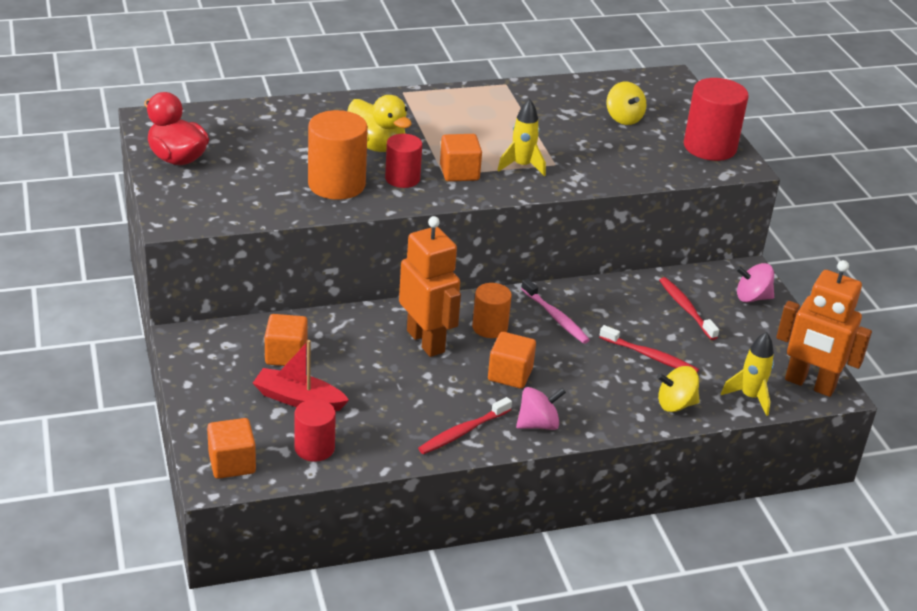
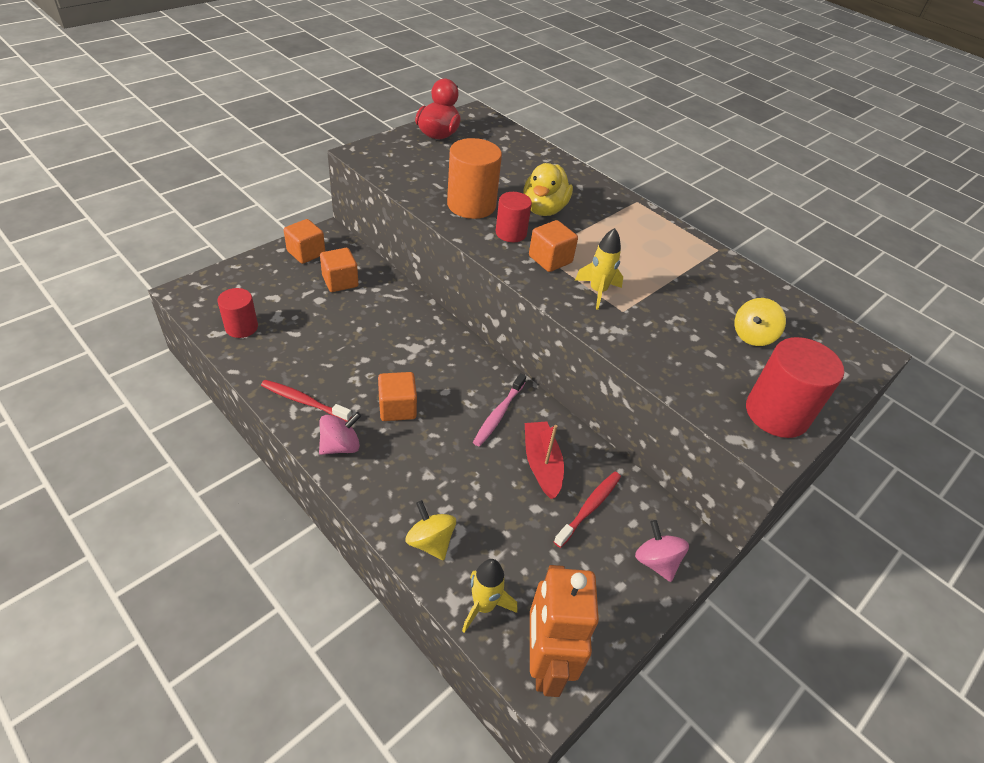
camera: 60 degrees right, 10 degrees up
orange cube [207,418,256,479] -> orange cube moved to [284,219,325,264]
red boat [253,340,349,411] -> red boat moved to [525,422,564,499]
orange robot [399,216,461,357] -> none
orange cylinder [472,283,512,338] -> none
pink spinning top [516,387,566,430] -> pink spinning top turned 75 degrees counterclockwise [319,412,361,455]
red toothbrush [599,325,699,373] -> none

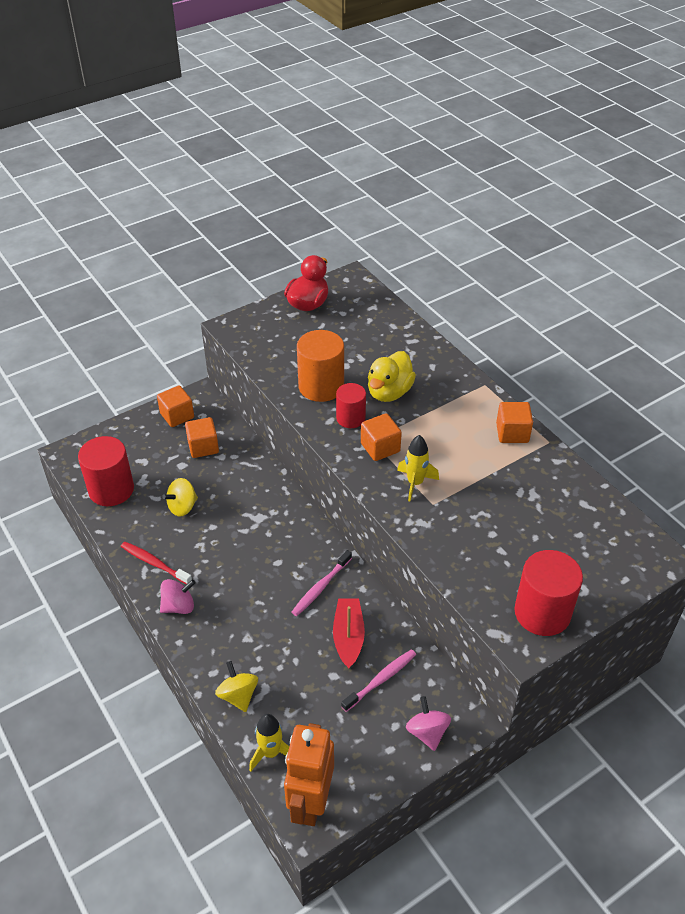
camera: 15 degrees right, 0 degrees up
red cylinder [217,288,258,338] -> red cylinder [78,436,134,506], size x1.62
orange cube [378,372,417,421] -> orange cube moved to [496,402,533,443]
red toothbrush [554,472,621,548] -> pink toothbrush [341,649,416,712]
yellow spinning top [735,298,786,346] -> yellow spinning top moved to [162,478,198,517]

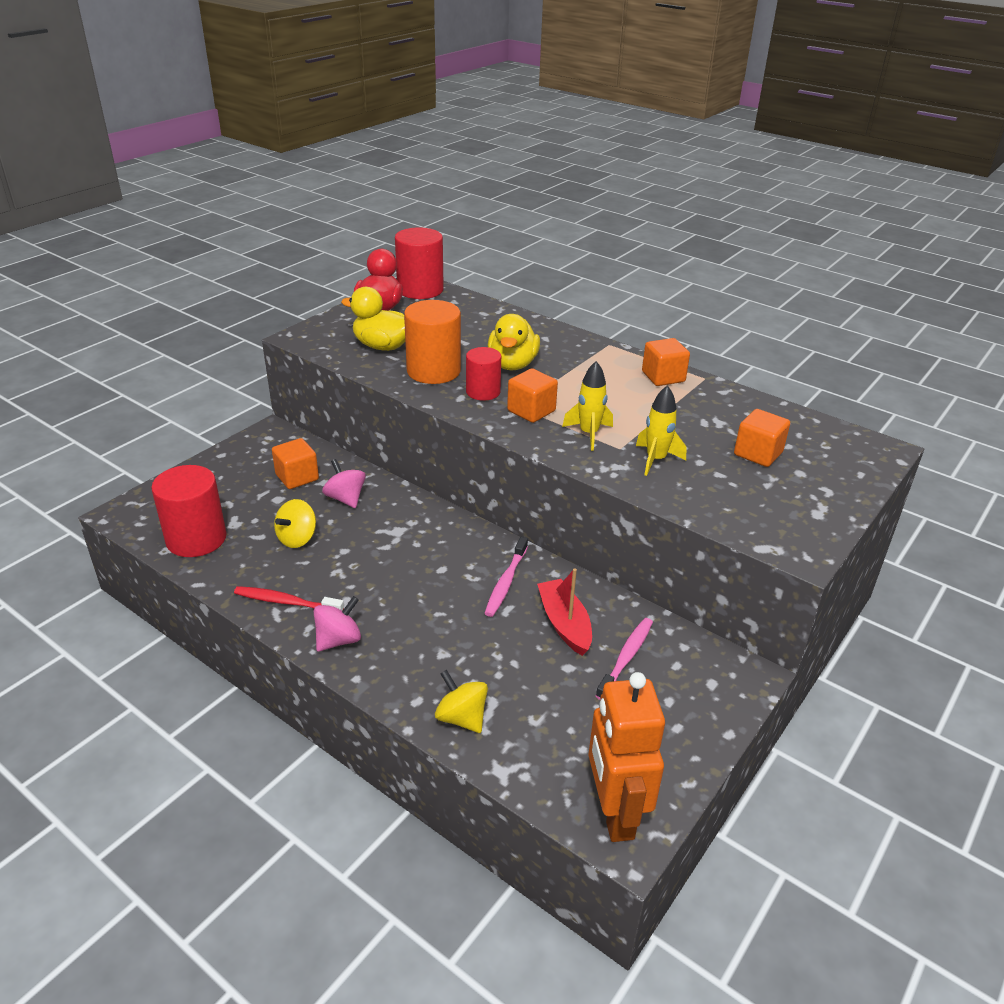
camera: 20 degrees left, 10 degrees down
orange cube [157,386,194,427] -> orange cube moved to [734,409,790,467]
yellow rocket [249,714,289,771] -> yellow rocket moved to [636,385,686,476]
pink spinning top [406,696,451,751] -> pink spinning top moved to [322,459,366,508]
red cylinder [514,550,583,636] -> red cylinder moved to [395,228,444,299]
none -> yellow duck [341,287,405,351]

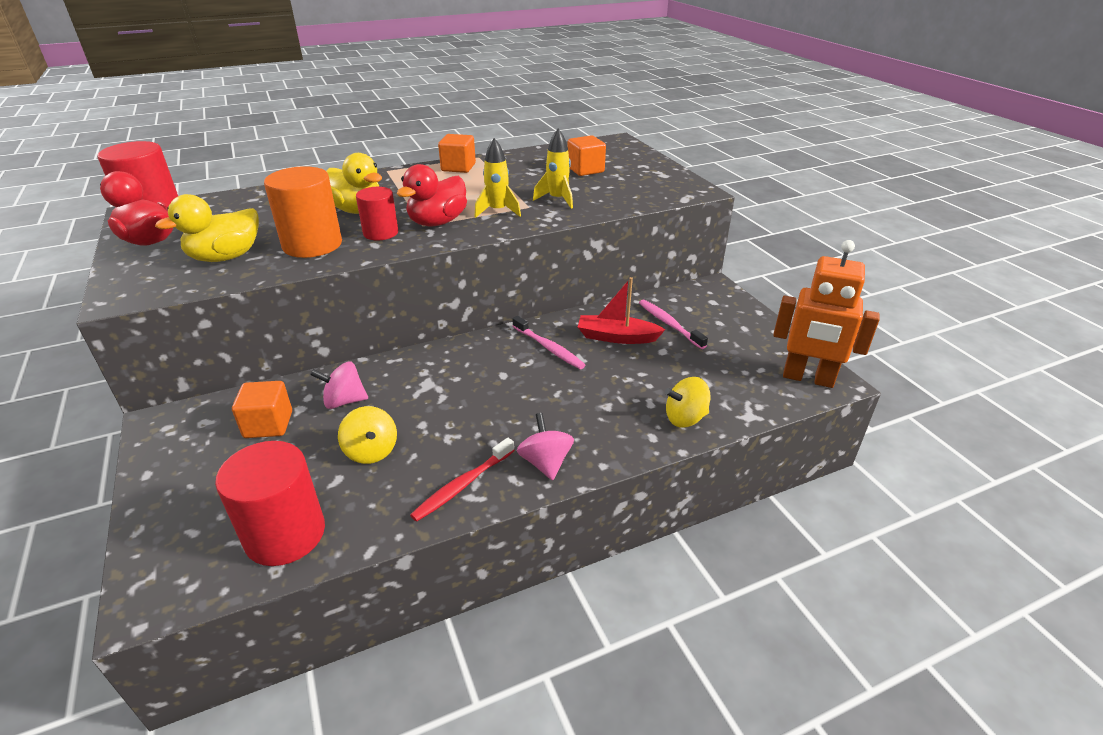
camera: 60 degrees left, 0 degrees up
orange cube [507,368,558,423] -> red duck [396,164,467,226]

